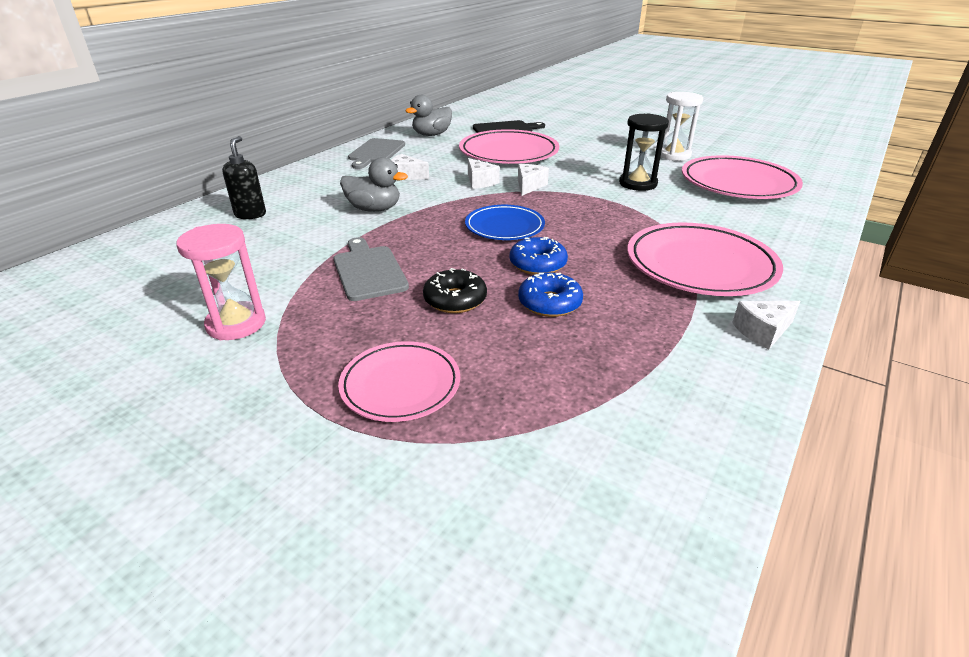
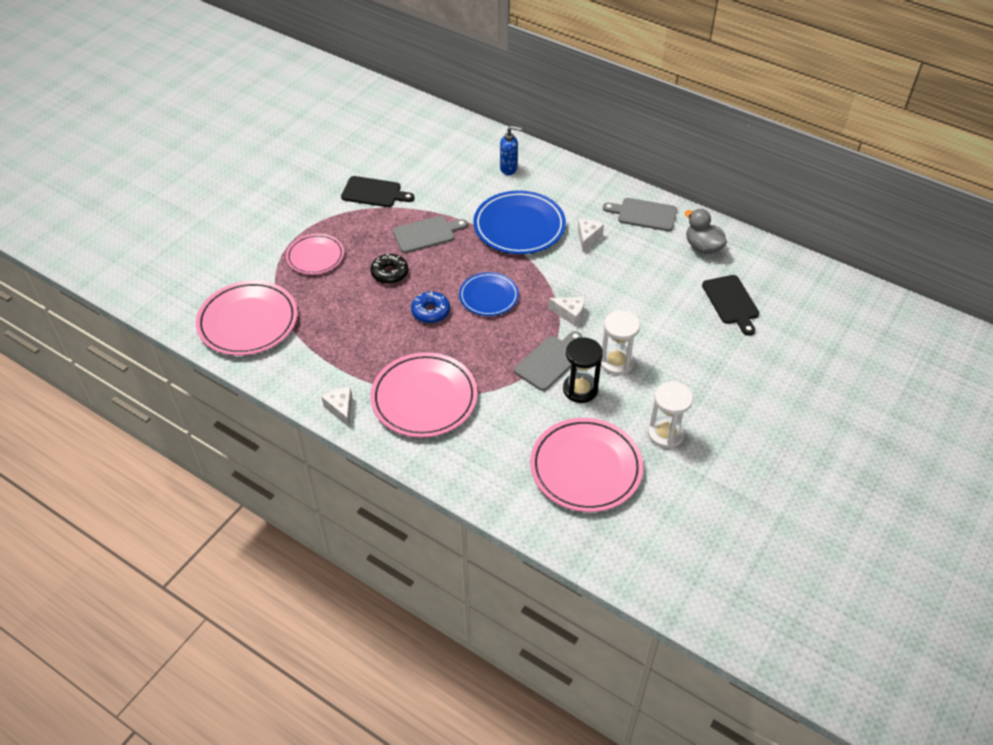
camera: 90 degrees right, 15 degrees up
pink hourglass [176,224,266,340] -> black cutting board [341,176,414,207]
black soap dispenser [222,136,266,219] -> blue soap dispenser [500,126,522,175]
grey duck [340,157,408,212] -> blue plate [473,190,566,254]
pink plate [459,129,559,164] -> pink plate moved to [196,280,298,356]
white cheese [468,158,500,189] -> none
blue donut [518,272,583,317] -> none
none -> grey cutting board [514,331,582,391]
none -> white hourglass [601,310,640,375]

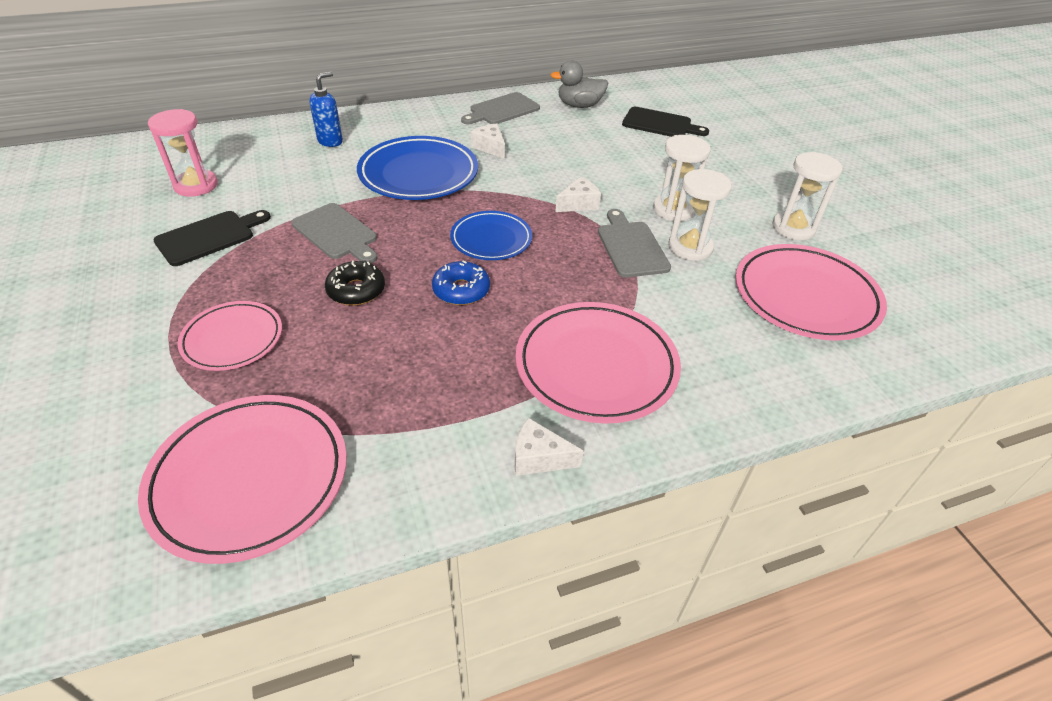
camera: 55 degrees left, 5 degrees down
grey cutting board [393,216,468,253] -> grey cutting board turned 120 degrees clockwise [291,203,377,264]
black hourglass [563,337,603,403] -> white hourglass [668,169,732,261]
none -> pink hourglass [148,109,218,197]

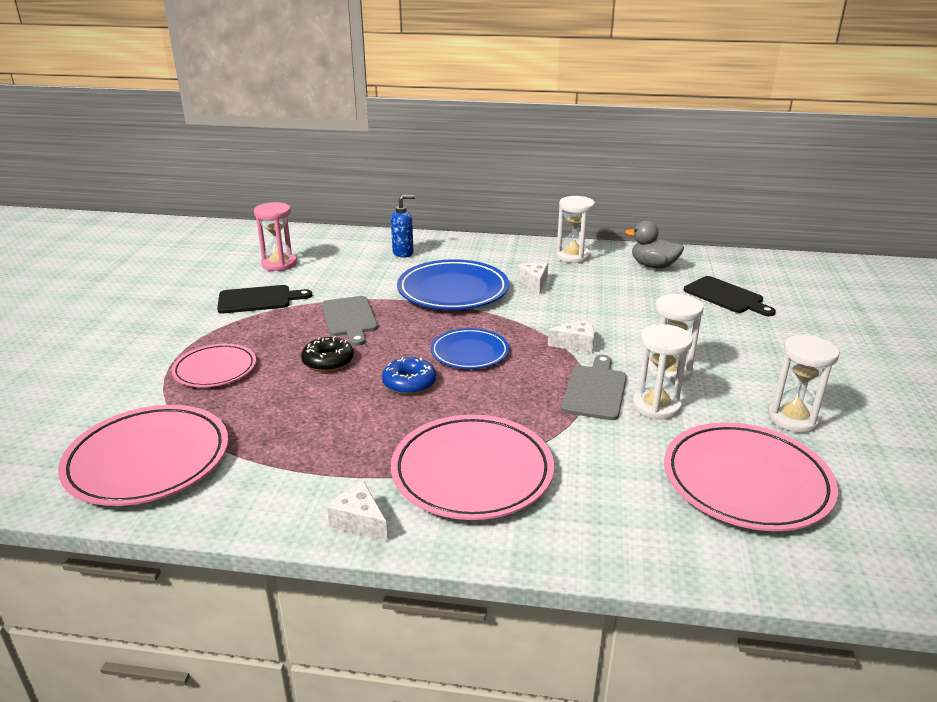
camera: 30 degrees right, 15 degrees down
grey cutting board [461,92,540,124] -> white hourglass [556,196,595,263]

